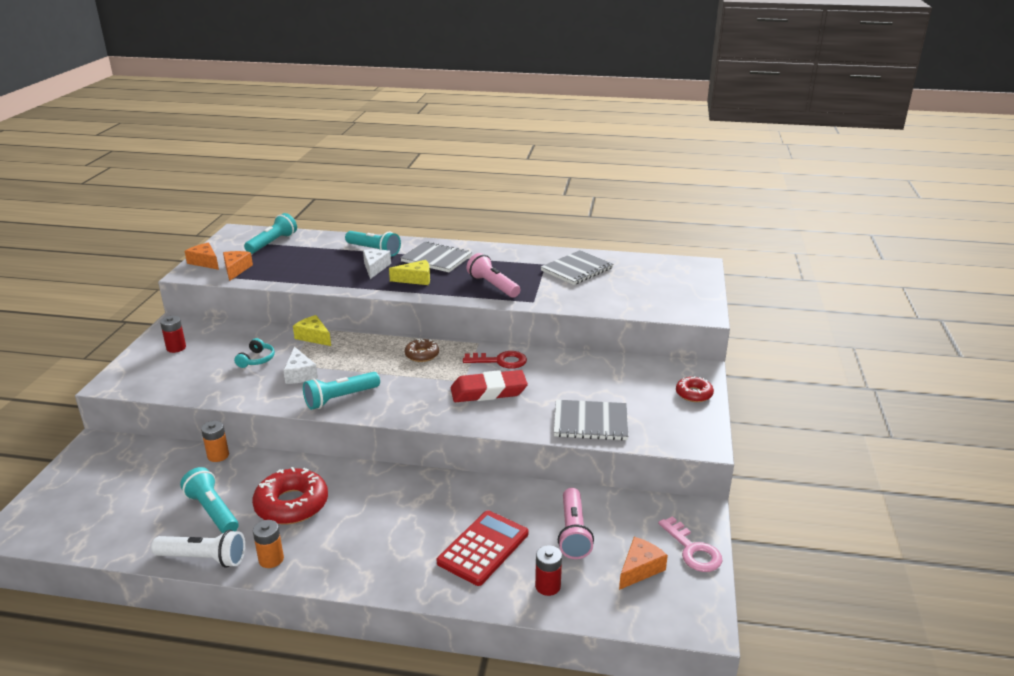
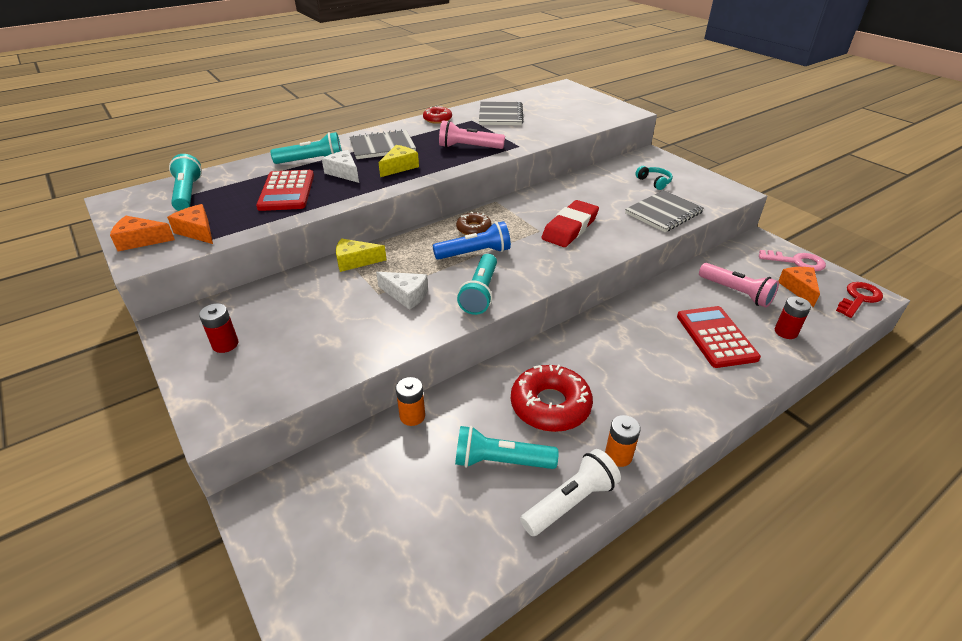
camera: 45 degrees left, 10 degrees up
turquoise headphones [234,338,275,368] -> turquoise headphones moved to [635,166,673,190]
red key [463,351,527,369] -> red key moved to [836,282,883,318]
red donut [676,376,714,402] -> red donut moved to [423,106,452,124]
none -> red calculator [256,170,314,211]
none -> blue flashlight [433,221,511,260]

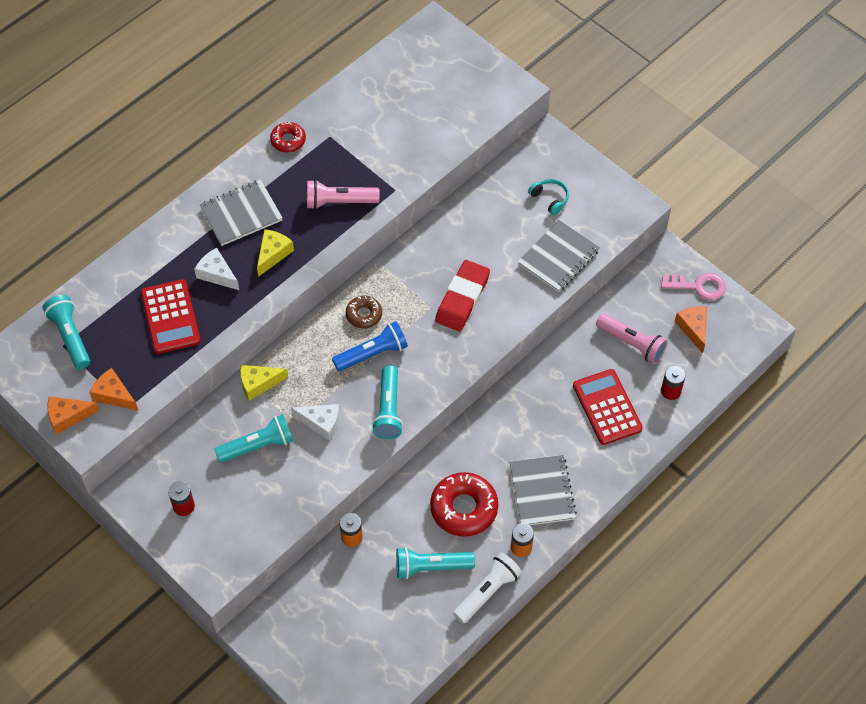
camera: 10 degrees left, 20 degrees up
turquoise flashlight [270,132,342,164] -> turquoise flashlight moved to [214,414,293,463]
grey notebook [479,101,524,125] -> grey notebook moved to [510,455,577,525]
red key [836,282,883,318] -> none

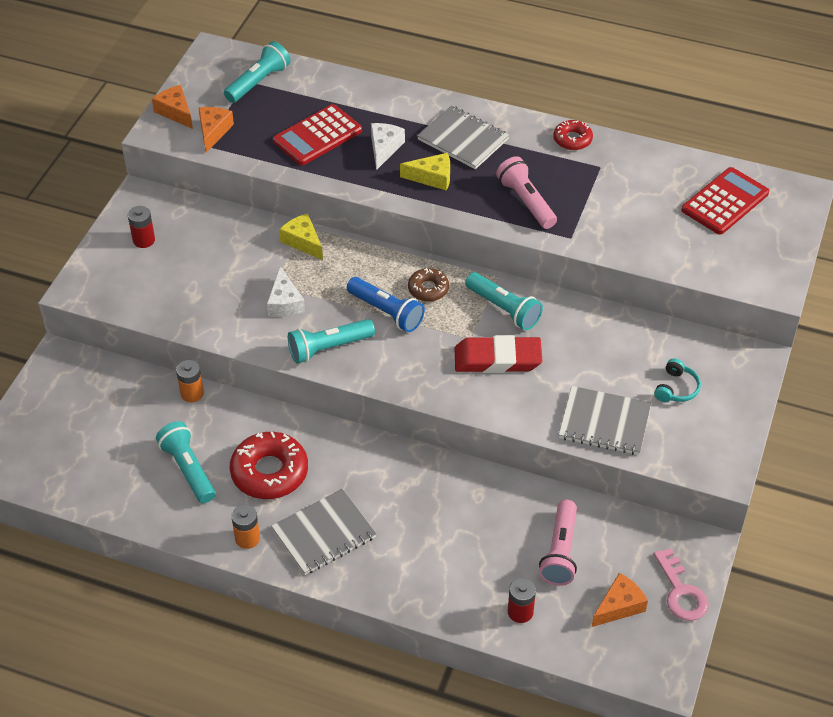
camera: 65 degrees right, 10 degrees down
turquoise flashlight [214,414,293,463] -> turquoise flashlight moved to [465,272,543,330]
white flashlight [453,553,522,624] -> none
red calculator [573,369,643,445] -> red calculator moved to [682,167,769,235]

